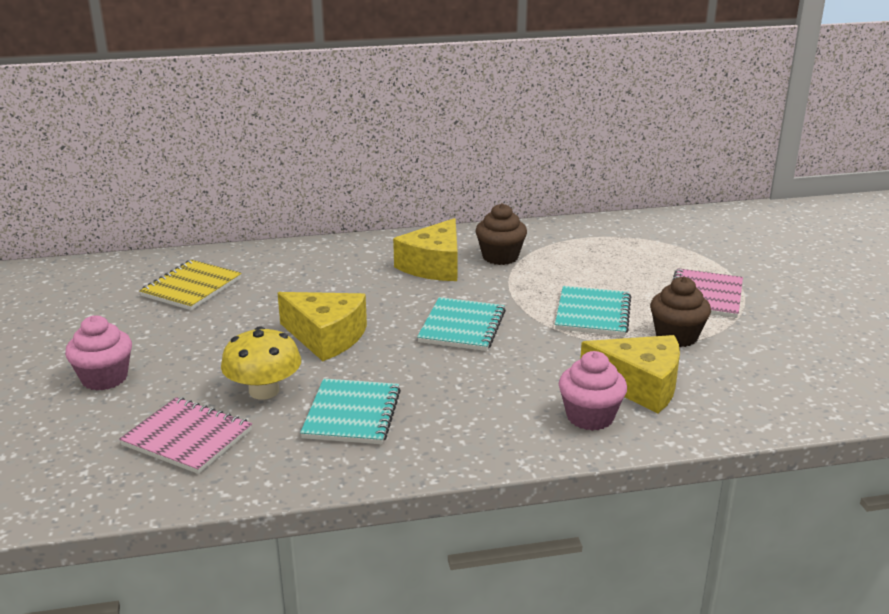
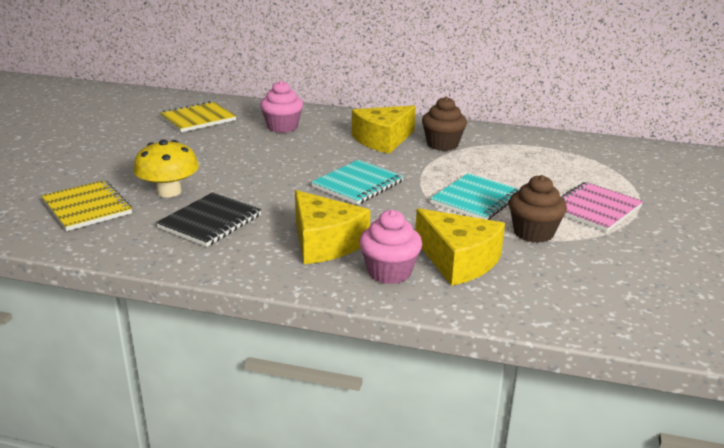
camera: 25 degrees right, 0 degrees up
pink cupcake [65,316,132,391] -> pink cupcake moved to [260,81,303,133]
pink notebook [119,397,252,474] -> yellow notebook [41,180,132,231]
yellow cheese [278,292,367,361] -> yellow cheese moved to [295,190,370,264]
turquoise notebook [300,379,401,444] -> black notebook [156,192,261,247]

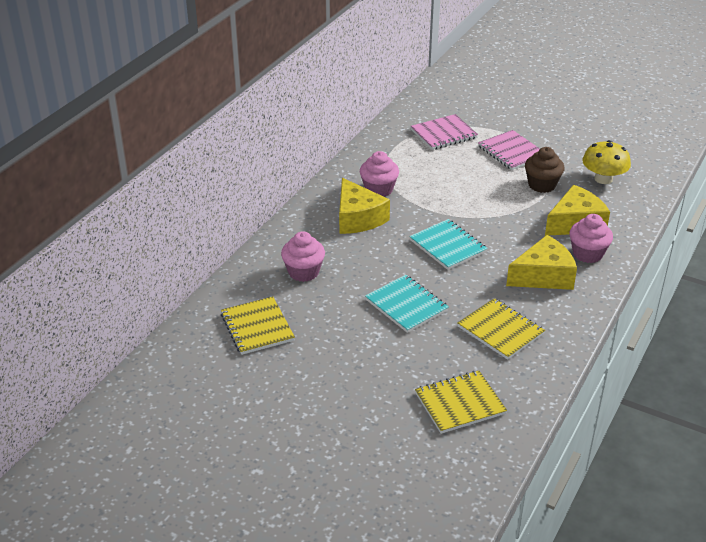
camera: 75 degrees left, 10 degrees up
yellow mushroom [133,139,199,197] -> yellow mushroom moved to [582,140,631,184]
black notebook [156,192,261,247] -> yellow notebook [457,298,545,360]
brown cupcake [422,96,467,151] -> pink cupcake [360,151,399,197]
turquoise notebook [430,173,520,220] -> turquoise notebook moved to [365,275,449,333]
none -> pink notebook [410,114,478,150]

